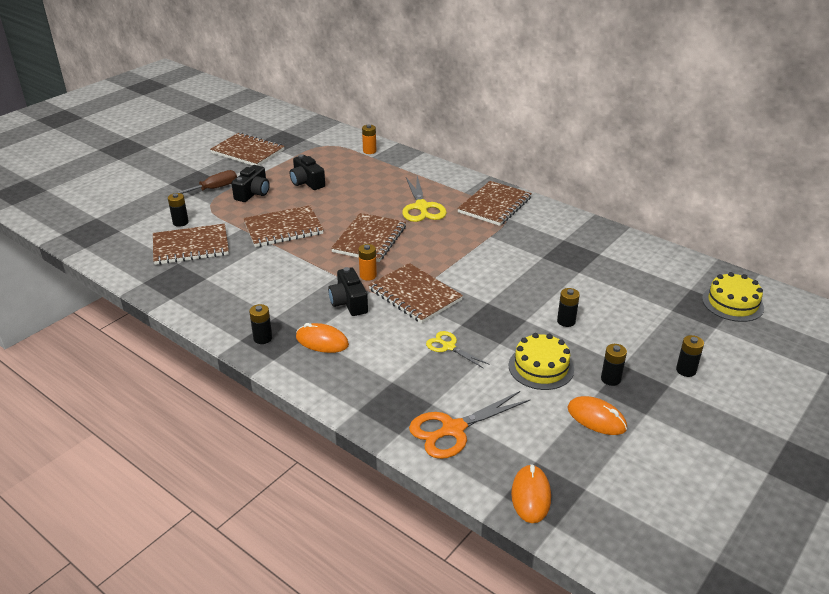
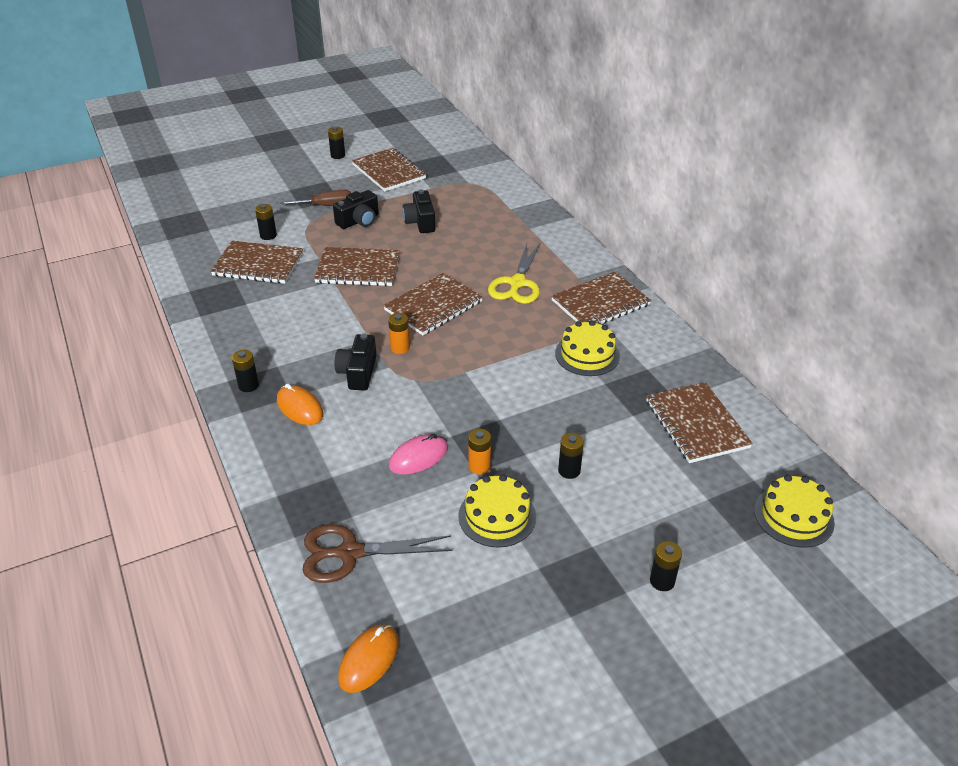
camera: 25 degrees right, 5 degrees up
orange battery [362,125,376,154] -> orange battery moved to [468,429,491,474]
brown notebook [368,263,463,323] -> brown notebook moved to [646,382,753,463]
orange scissors [409,391,530,459] -> brown scissors [302,524,453,583]
yellow scissors [426,331,488,369] -> pink mouse [389,434,448,474]
orange mouse [568,396,627,435] -> none
black battery [601,344,627,386] -> black battery moved to [328,127,345,159]
none -> yellow cake [555,321,620,376]

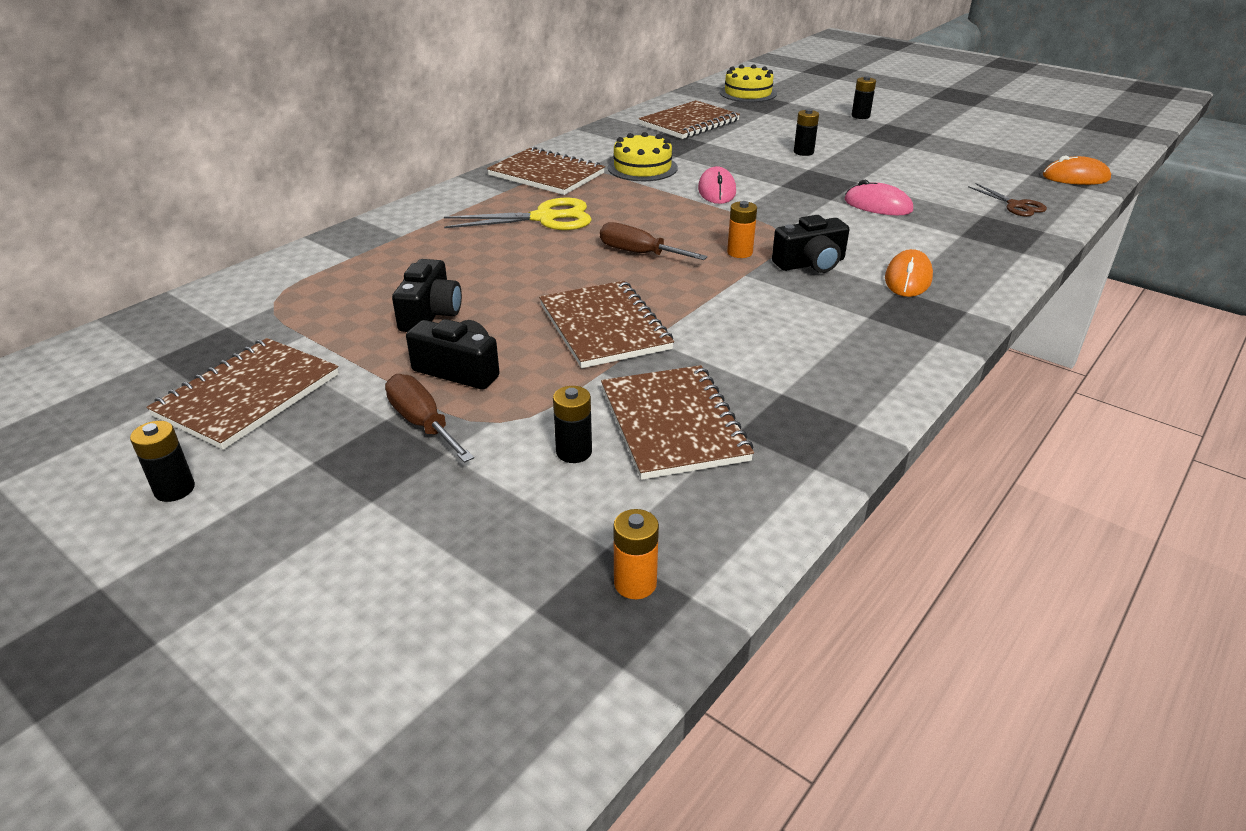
camera: 115 degrees left, 5 degrees down
black battery [232,350,259,392] -> none
brown scissors [302,524,453,583] -> brown scissors [968,183,1047,217], size x0.59
brown notebook [383,273,483,335] -> brown screwdriver [600,222,708,260]
black camera [403,189,436,233] -> black camera turned 45 degrees counterclockwise [392,259,462,332]
yellow cake [458,474,536,548] -> none
orange battery [468,429,491,474] -> orange battery moved to [613,509,659,599]
none -> pink mouse [698,166,736,204]

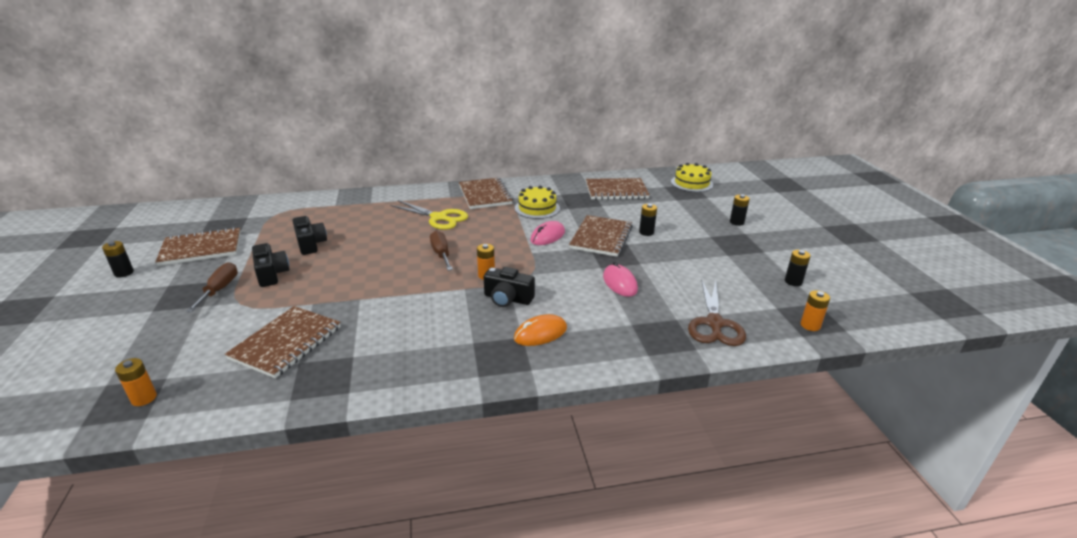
camera: 40 degrees right, 5 degrees down
black camera [392,259,462,332] -> black camera turned 75 degrees counterclockwise [293,216,327,255]
brown notebook [539,281,674,368] -> brown notebook moved to [569,215,633,257]
black battery [553,386,592,463] -> black battery moved to [785,250,811,286]
brown scissors [968,183,1047,217] -> brown scissors [688,281,746,346], size x1.69
orange mouse [1043,155,1111,185] -> orange battery [801,290,830,331]

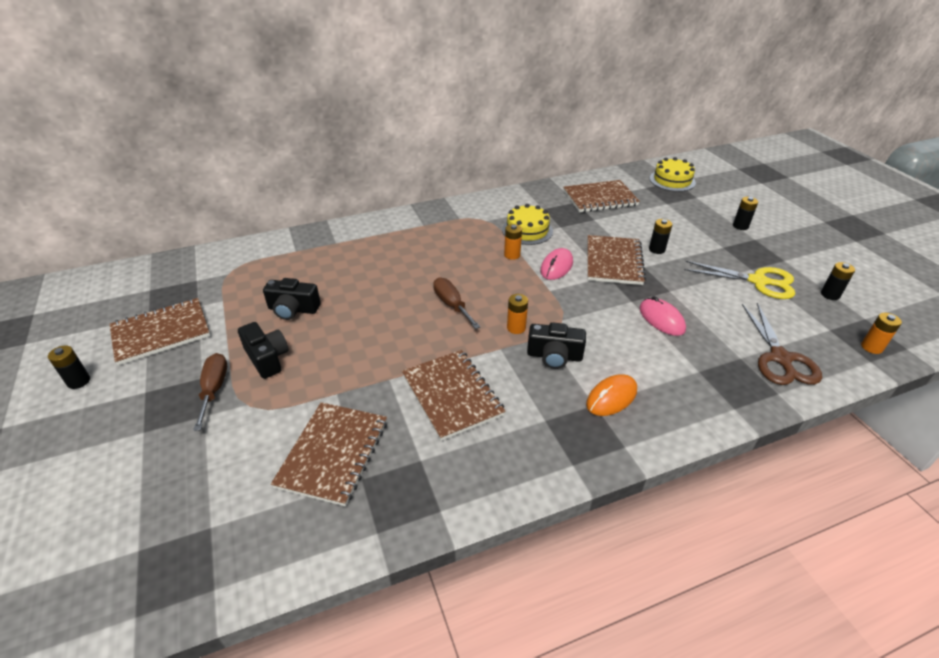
camera: 10 degrees left, 10 degrees up
orange battery [115,358,157,406] -> orange battery moved to [504,224,522,260]
black camera [293,216,327,255] -> black camera turned 135 degrees clockwise [263,278,321,320]
yellow scissors [390,200,468,230] -> yellow scissors moved to [684,261,795,299]
brown notebook [459,178,513,209] -> brown notebook moved to [402,350,506,441]

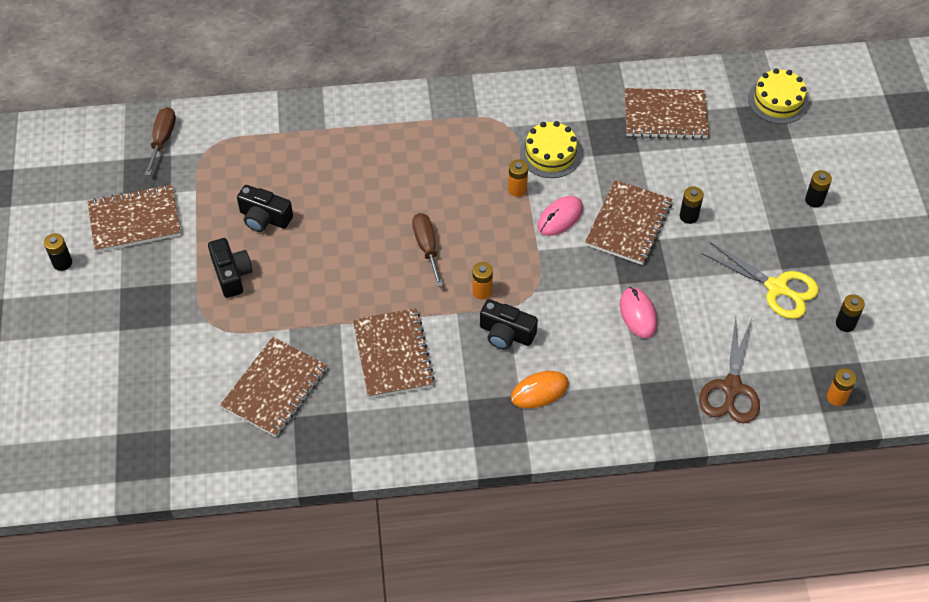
camera: 15 degrees right, 15 degrees up
brown screwdriver [193,353,227,431] -> brown screwdriver moved to [145,107,176,175]

